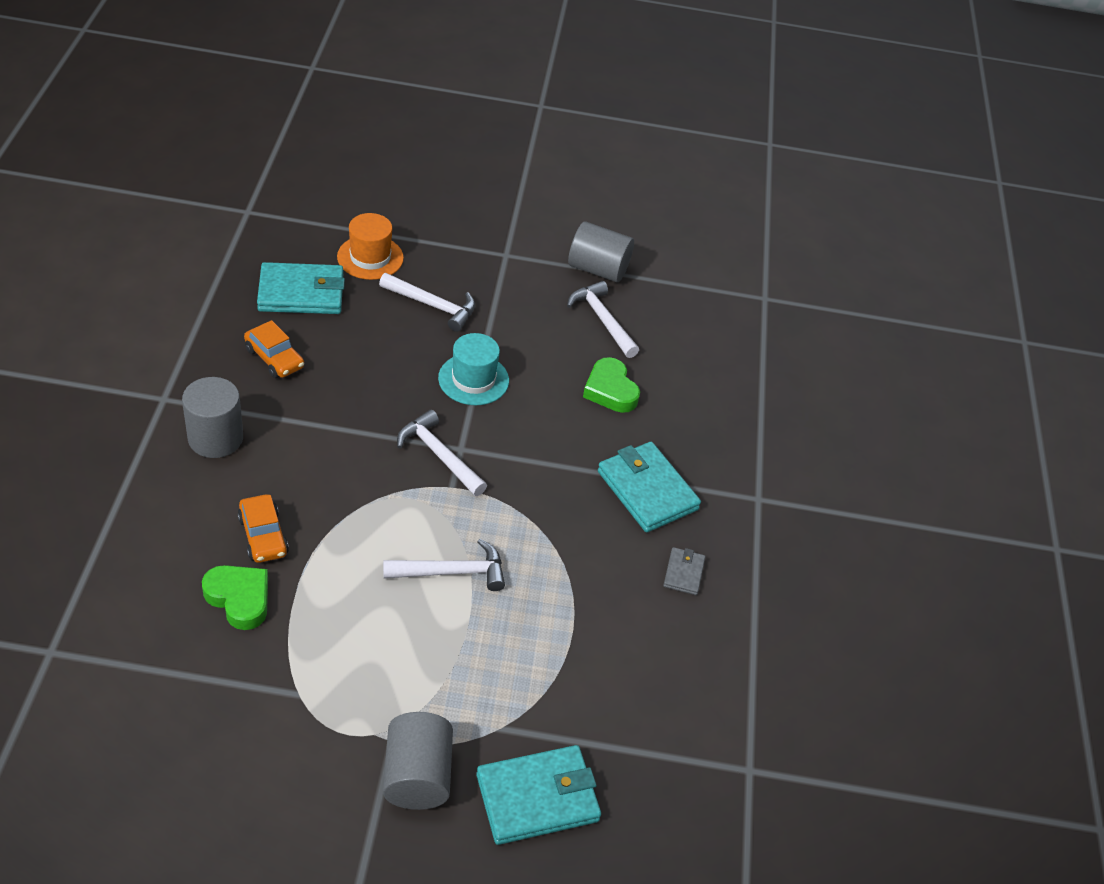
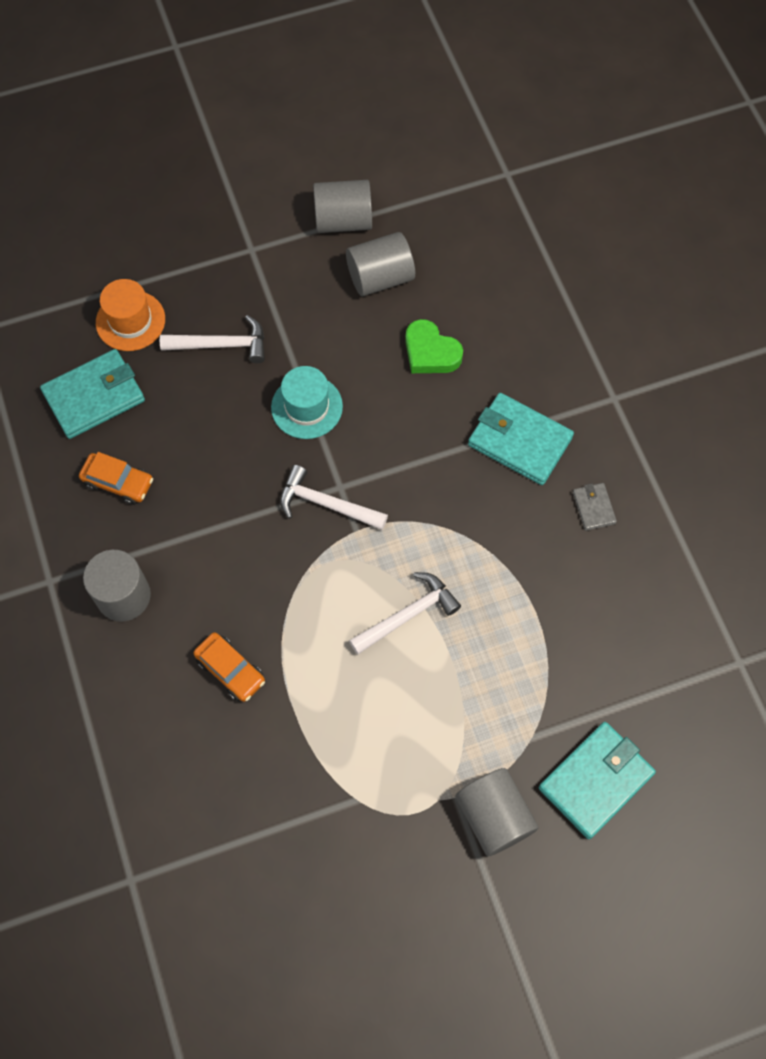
camera: 20 degrees left, 20 degrees up
green heart [202,565,268,630] -> none
white hammer [567,281,639,358] -> grey cylinder [346,232,415,296]

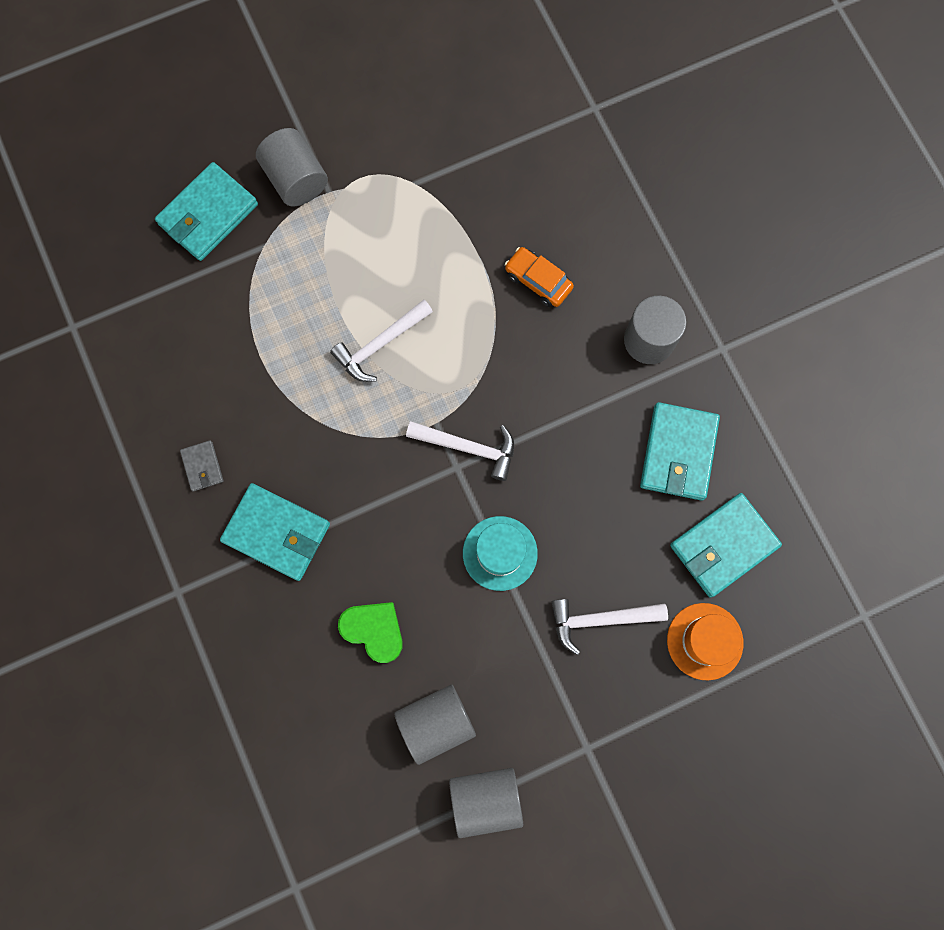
camera: 175 degrees right, 10 degrees up
orange car [79,452,153,505] -> turquoise wallet [640,402,720,500]

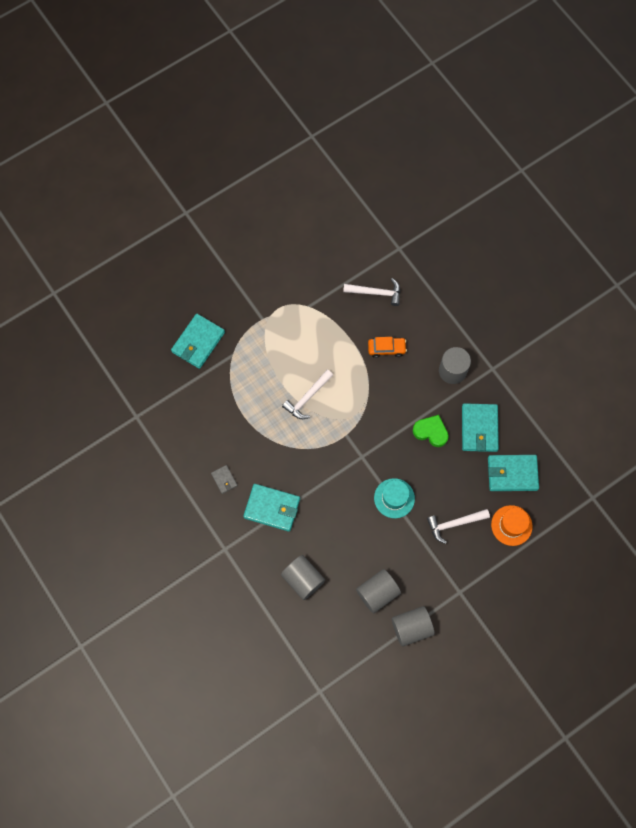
camera: 10 degrees left, 5 degrees down
grey cylinder [256,128,328,207] -> grey cylinder moved to [281,555,325,600]
green heart [338,602,403,663] -> green heart moved to [413,415,449,447]
white hammer [406,421,514,481] -> white hammer moved to [343,278,400,306]
orange car [505,247,574,307] -> orange car turned 150 degrees clockwise [368,337,407,358]
turquoise wallet [670,493,782,598] -> turquoise wallet turned 45 degrees clockwise [488,455,539,491]

